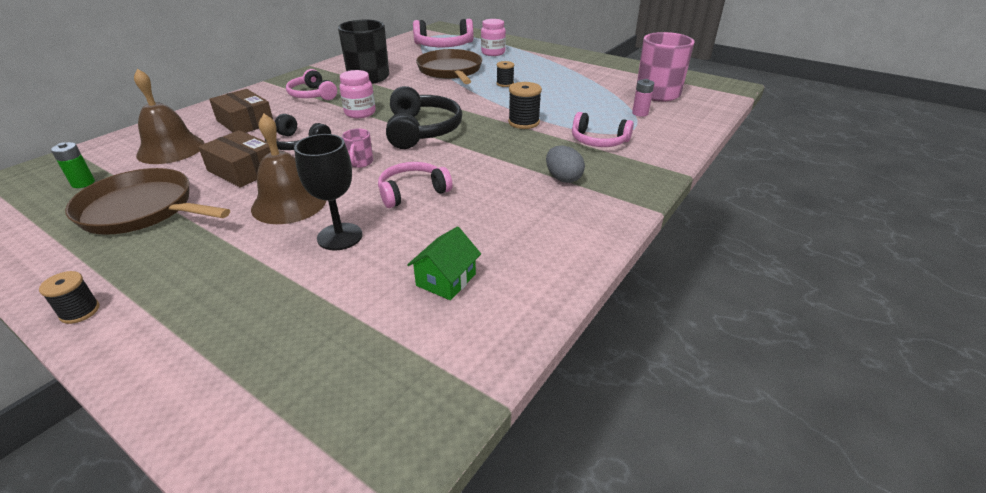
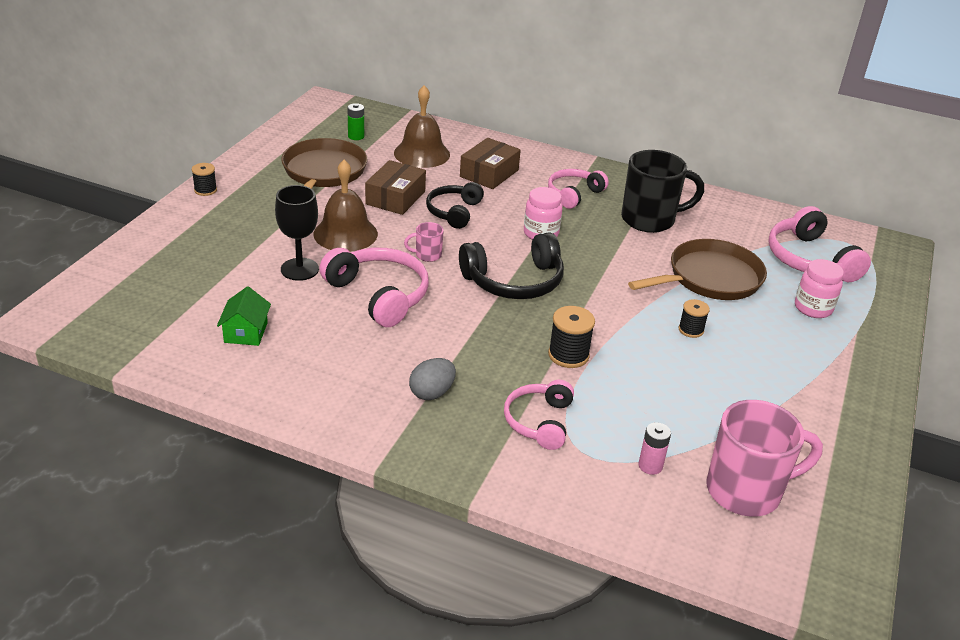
camera: 75 degrees right, 0 degrees up
pink headphones [378,162,453,208] -> pink headphones [320,248,429,327], size x1.52
green house [407,226,481,300] -> green house turned 75 degrees clockwise [217,286,271,346]

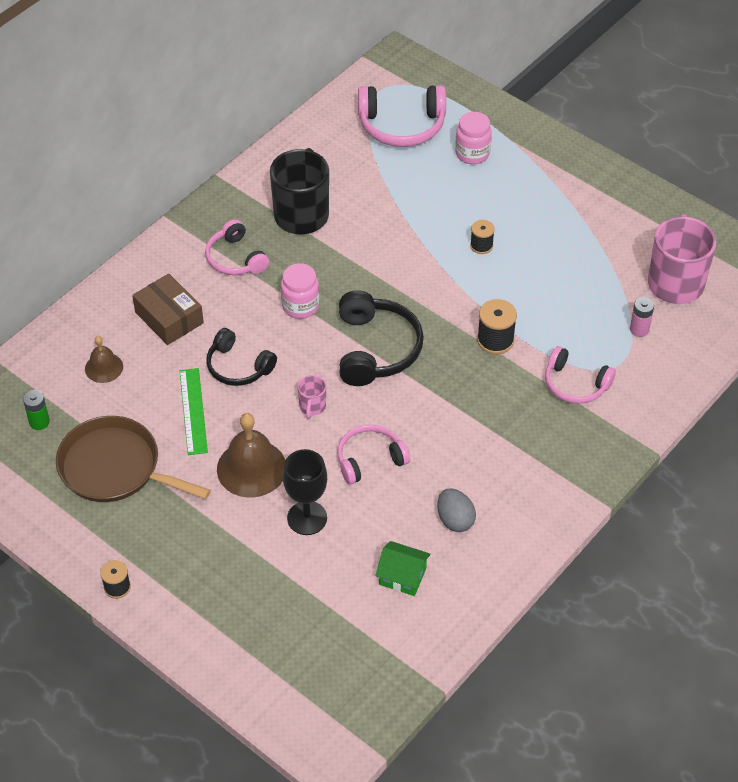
camera: 70 degrees left, 15 degrees up
pink headphones [320,248,429,327] -> pink headphones [338,425,410,484], size x0.66
brown box [365,160,426,215] -> green ruler [180,368,208,455]
brown bell [394,85,450,168] -> brown bell [85,336,123,383], size x0.57
grey egg [409,358,456,400] -> grey egg moved to [437,488,476,532]
brown pan [628,239,767,300] -> none

